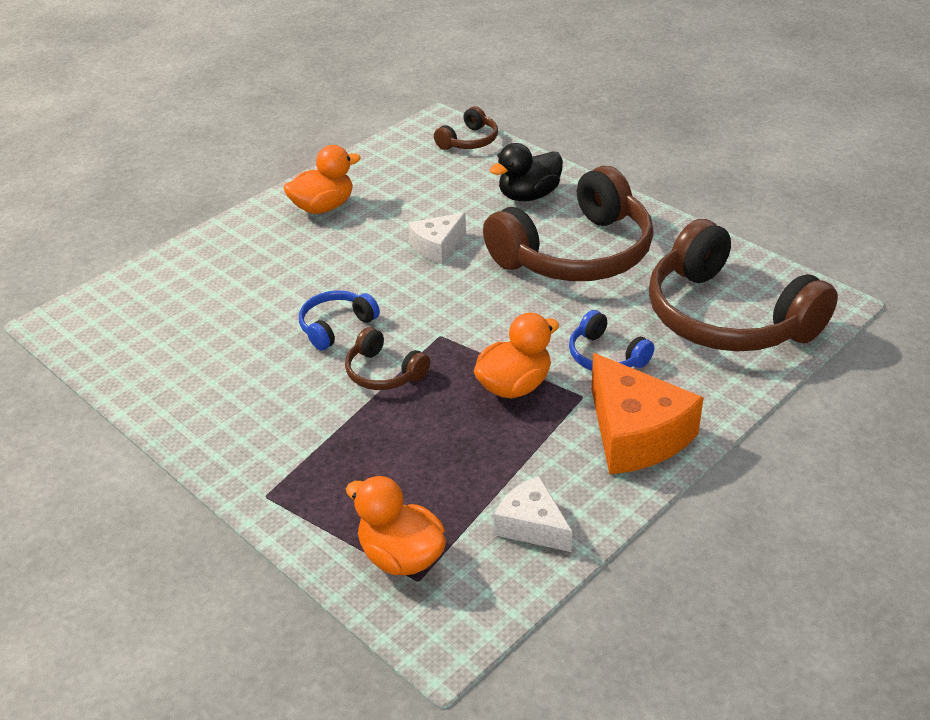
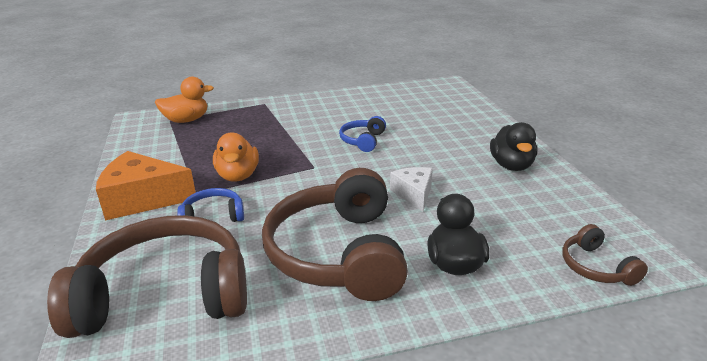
camera: 120 degrees right, 10 degrees down
orange duck [283,145,361,214] -> black duck [490,122,537,171]
blue headphones [299,290,380,350] -> blue headphones turned 150 degrees counterclockwise [339,116,386,152]
brown headphones [345,327,430,390] -> none
white cheese [494,476,572,552] -> none

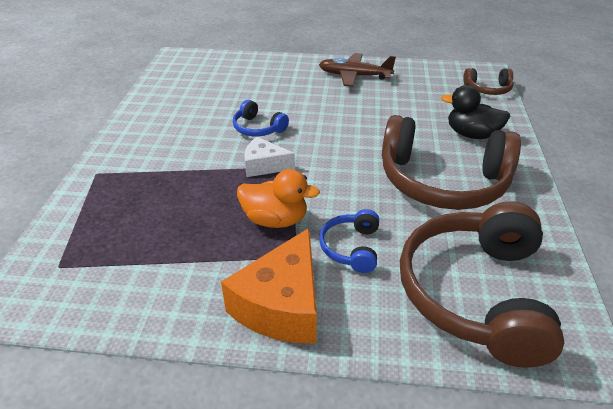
camera: 70 degrees left, 10 degrees up
orange duck [155,77,214,123] -> none
white cheese [390,167,433,212] -> white cheese moved to [244,137,295,177]
black duck [490,122,537,171] -> brown plane [319,53,396,87]

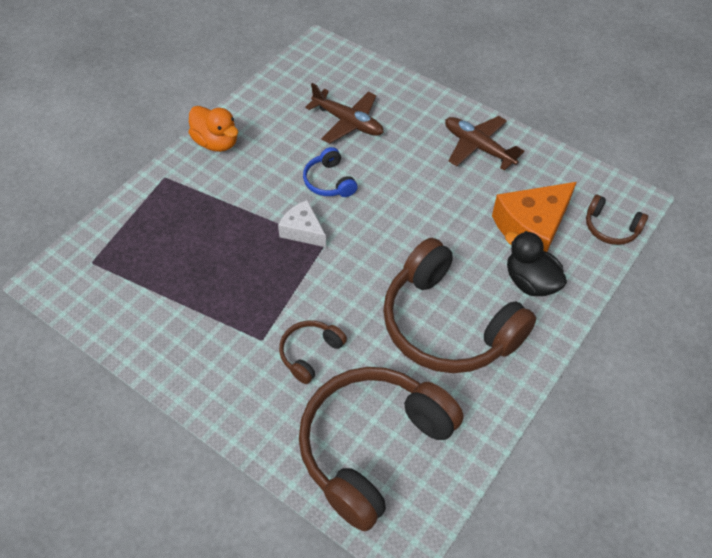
camera: 30 degrees right, 15 degrees up
orange cheese [221,228,317,344] -> orange cheese moved to [492,182,577,252]
orange duck [237,169,320,228] -> orange duck moved to [189,106,238,152]
blue headphones [319,209,379,273] -> brown headphones [279,321,347,384]
none -> brown plane [305,83,384,143]

